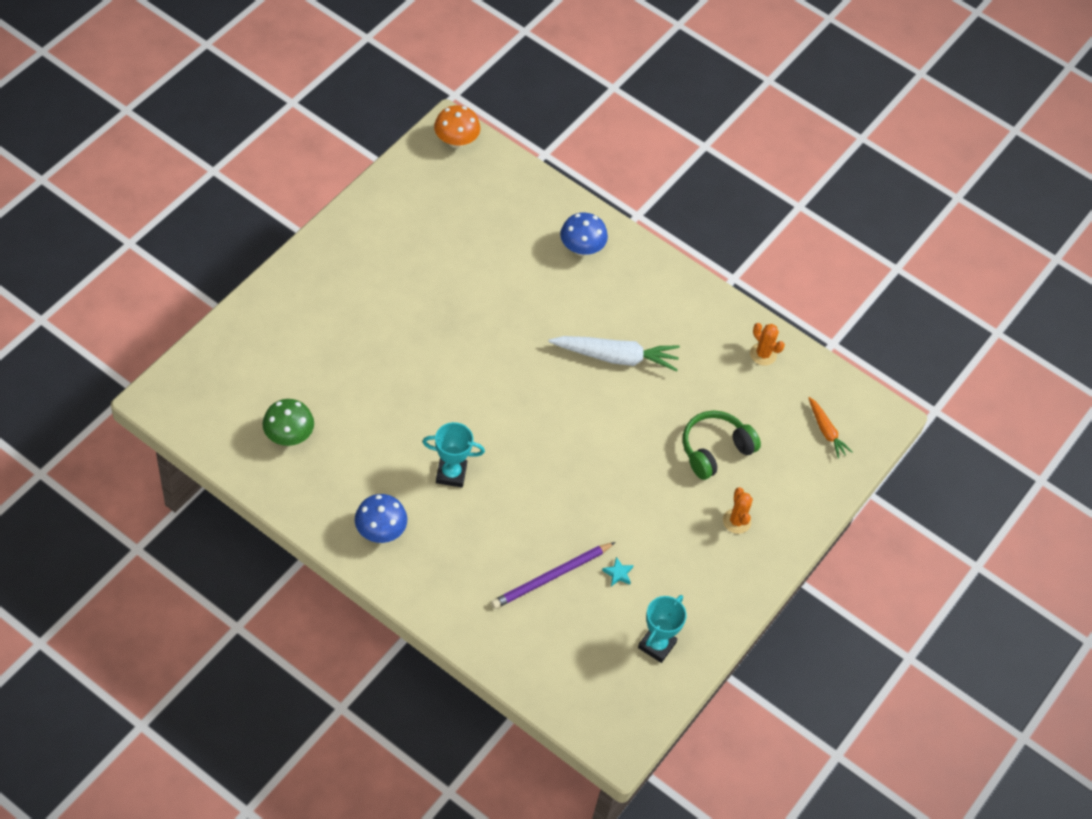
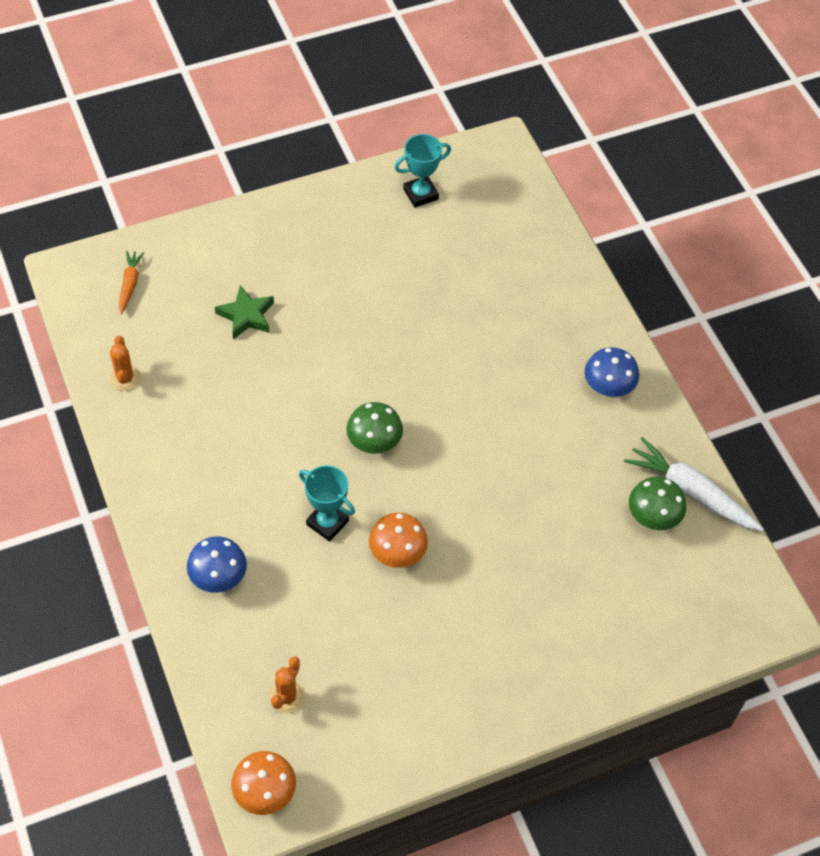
camera: 145 degrees left, 0 degrees up
turquoise trophy [422,422,485,487] -> turquoise trophy moved to [299,465,355,542]
purple pencil [491,542,615,609] -> none
white carrot [548,336,680,372] -> white carrot moved to [624,437,764,531]
turquoise star [602,557,633,586] -> none
green headphones [683,410,761,480] -> green star [215,285,274,339]
orange cactus [723,487,753,534] -> orange cactus moved to [270,657,304,713]
none -> green mushroom [346,402,403,454]
none -> orange mushroom [369,513,428,568]

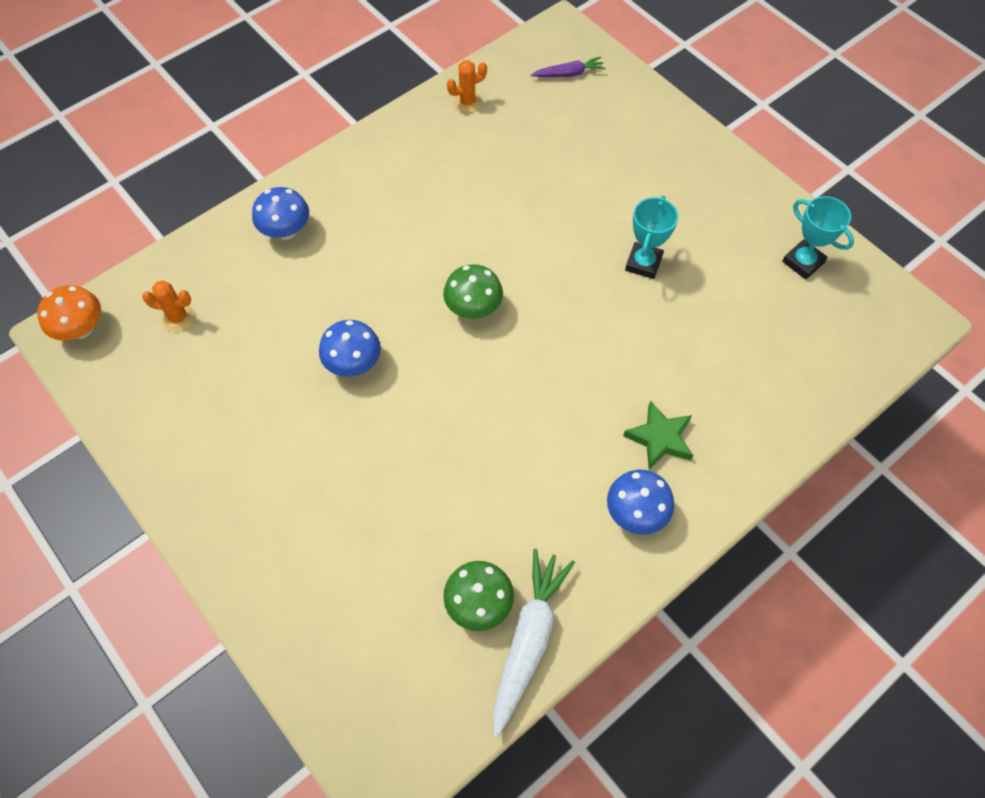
camera: 75 degrees right, 5 degrees up
orange carrot [119,251,144,314] -> purple carrot [531,56,606,77]
green star [215,285,274,339] -> green star moved to [623,401,693,470]
turquoise trophy [299,465,355,542] -> turquoise trophy moved to [625,196,678,279]
orange mushroom [369,513,428,568] -> blue mushroom [319,320,381,377]

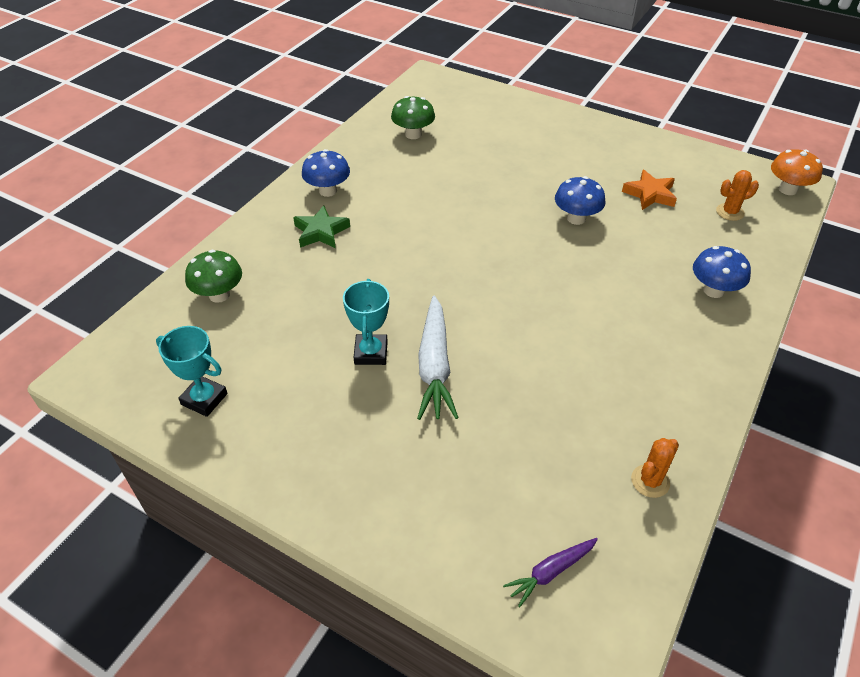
camera: 160 degrees right, 15 degrees down
green mushroom [443,264,503,319] -> green mushroom moved to [185,250,242,303]
white carrot [493,549,575,738] -> white carrot moved to [417,295,459,420]
none -> orange star [622,170,677,210]

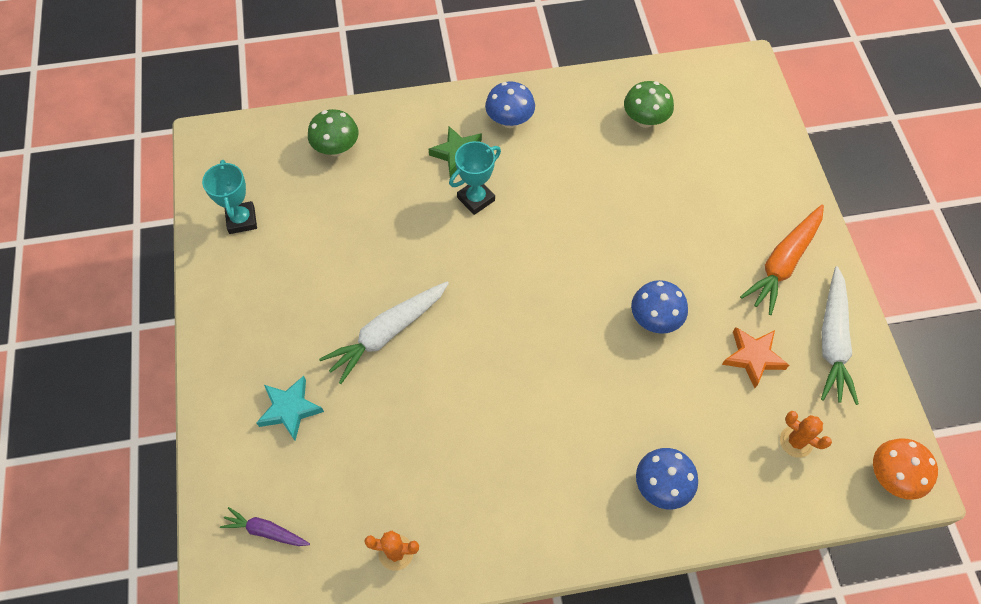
camera: 50 degrees right, 15 degrees up
turquoise trophy [343,279,389,365] -> turquoise trophy moved to [449,141,501,215]
none -> turquoise star [256,376,324,441]
none -> orange carrot [740,204,824,315]
none -> white carrot [821,266,859,405]

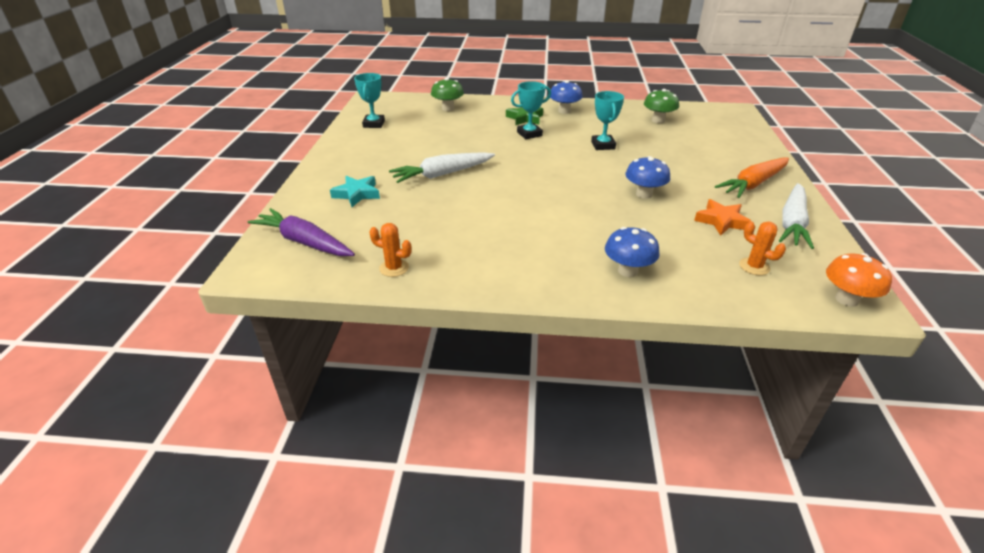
camera: 15 degrees right, 25 degrees down
purple carrot [220,507,310,546] -> purple carrot [247,208,355,256], size x1.80
none -> turquoise trophy [591,91,624,150]

